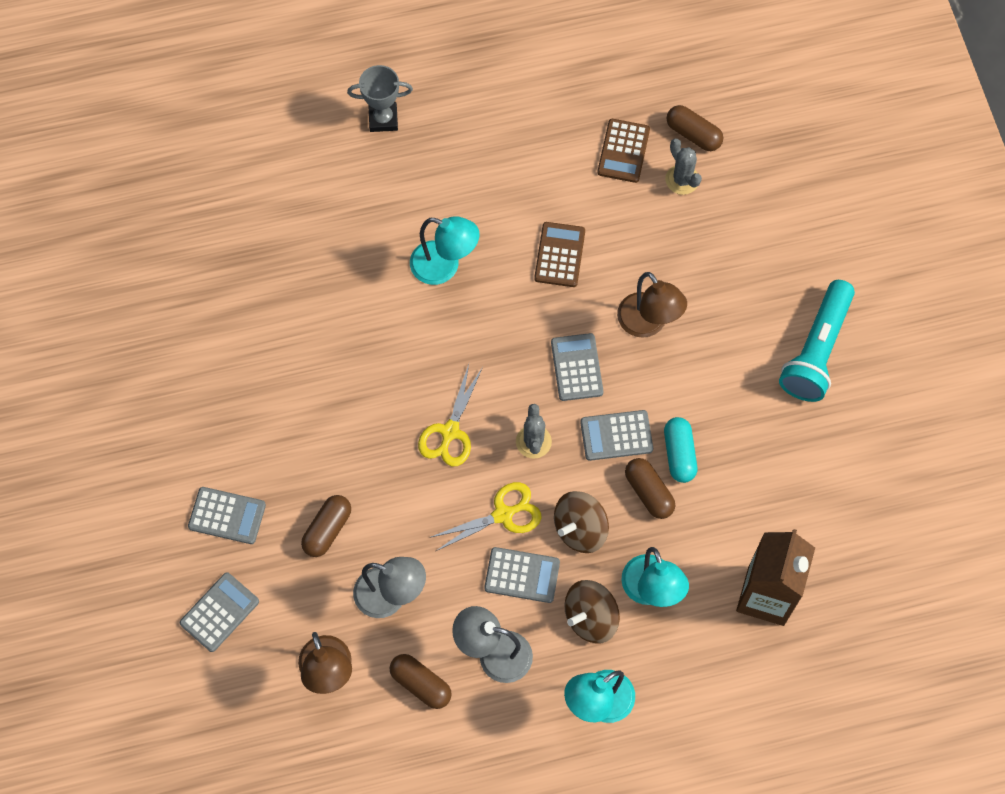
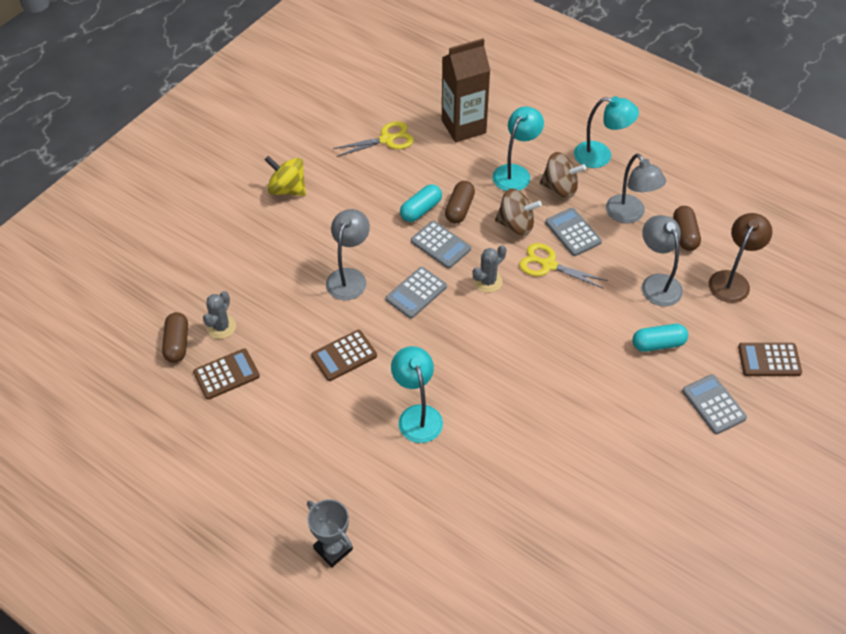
camera: 130 degrees left, 15 degrees down
grey calculator [180,572,259,652] -> brown calculator [738,343,802,376]
brown capsule [301,495,351,557] -> turquoise capsule [632,324,688,352]
yellow scissors [418,364,483,466] -> yellow scissors moved to [333,121,414,157]
brown lamp [617,272,687,338] -> grey lamp [326,209,370,300]
turquoise flashlight [779,280,855,402] -> yellow spinning top [265,156,306,196]

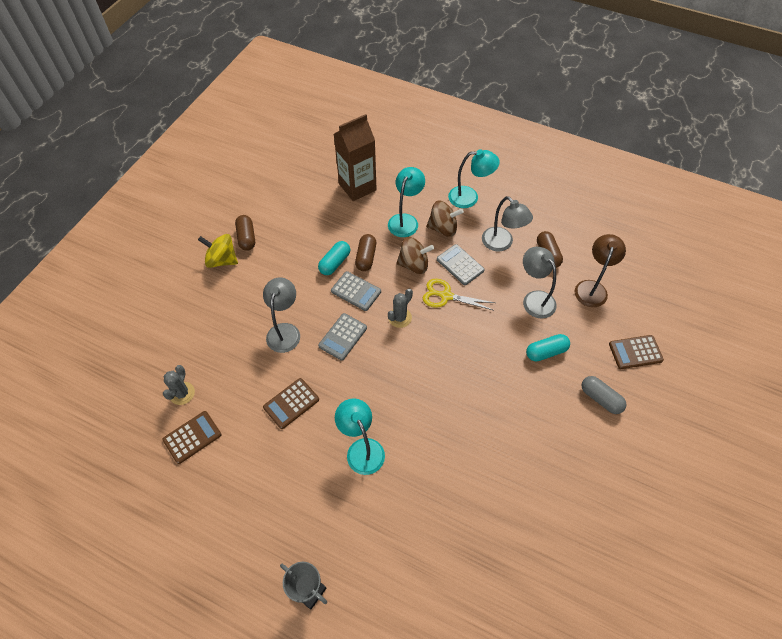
camera: 10 degrees left, 5 degrees up
brown capsule [162,312,188,363] -> brown capsule moved to [235,215,255,251]
yellow scissors [333,121,414,157] -> none
grey calculator [682,374,747,434] -> grey capsule [581,376,627,414]

